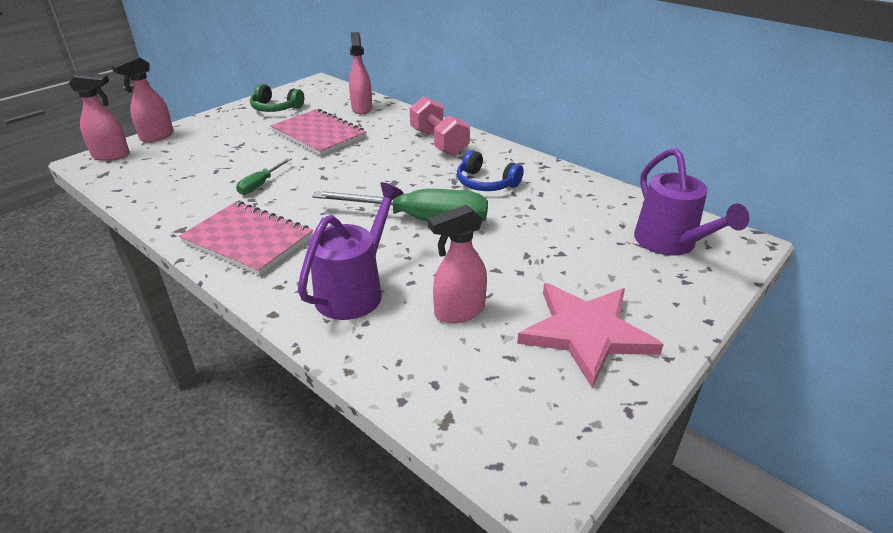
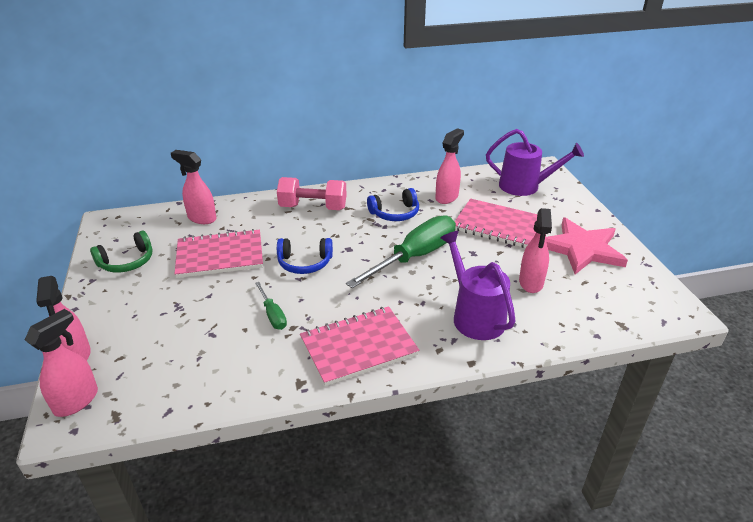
camera: 55 degrees left, 0 degrees up
none -> blue headphones [277,238,333,274]
none -> pink spray bottle [436,128,464,204]
none -> pink notebook [455,198,537,248]

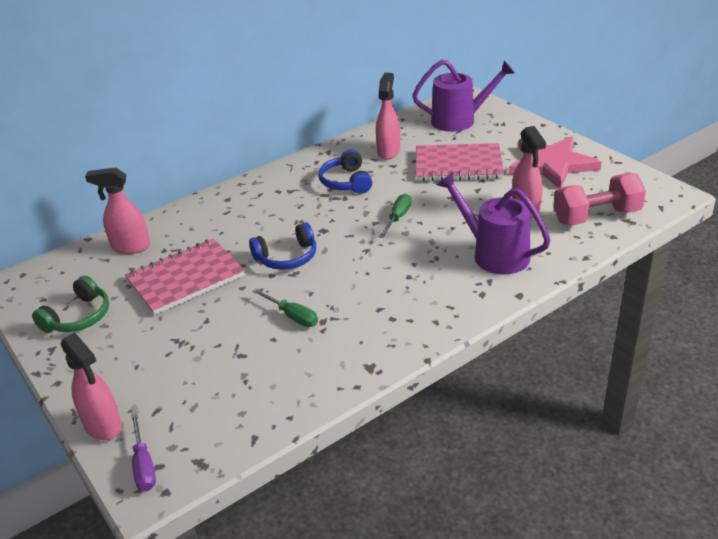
camera: 20 degrees left, 0 degrees up
pink spray bottle [25,309,98,417] -> purple screwdriver [131,413,156,491]
pink dumbbell [277,177,347,210] -> pink dumbbell moved to [553,173,646,225]
pink notebook [300,306,419,386] -> none
green screwdriver [346,215,456,288] -> green screwdriver [379,194,412,238], size x0.47
blue headphones [367,188,419,221] -> blue headphones turned 120 degrees clockwise [318,150,372,194]

